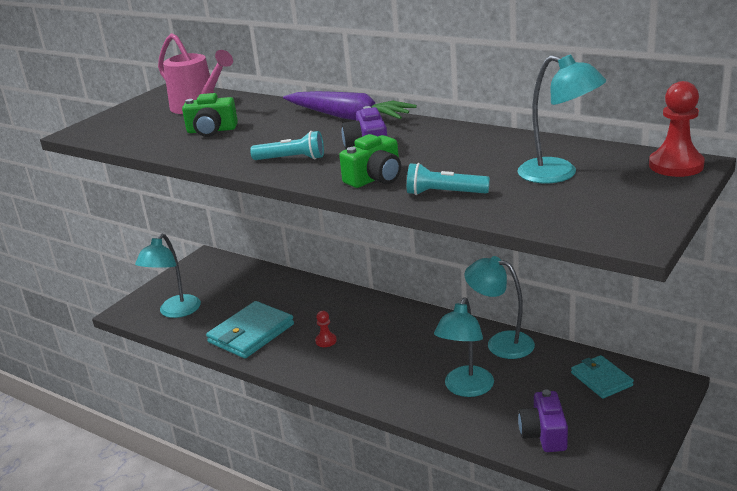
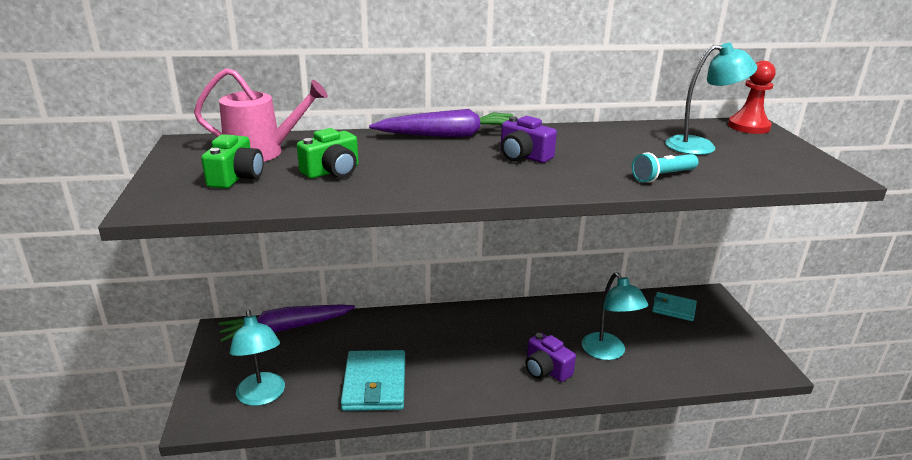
camera: 45 degrees left, 0 degrees up
turquoise flashlight [250,131,324,160] -> none
red pawn [315,311,337,347] -> none
green camera [339,134,401,188] -> green camera moved to [201,134,264,189]
turquoise lamp [464,256,535,359] -> none
purple camera [518,389,568,452] -> purple camera moved to [525,332,576,382]
none -> purple carrot [219,304,355,342]

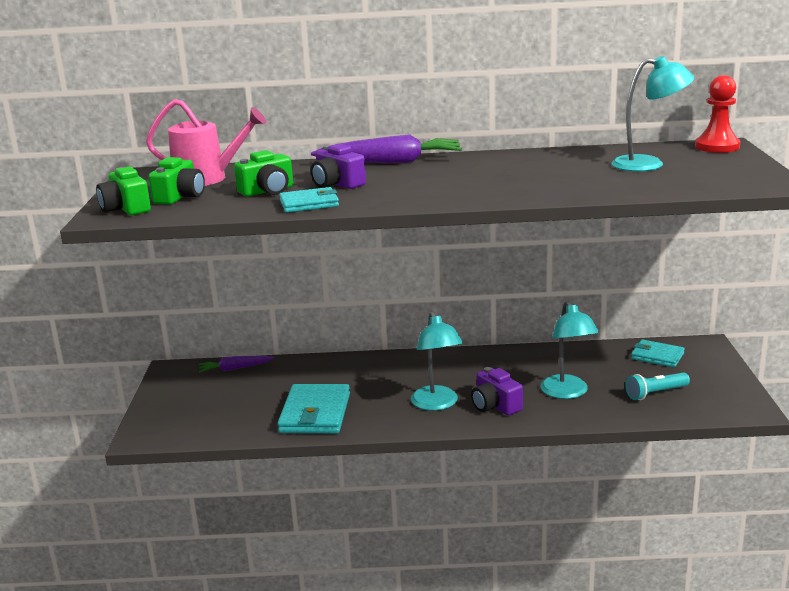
camera: 10 degrees right, 5 degrees down
purple carrot [219,304,355,342] -> purple carrot [199,356,274,372], size x0.55
turquoise lamp [230,310,285,406] -> turquoise lamp moved to [411,311,463,411]
purple camera [501,116,557,163] -> purple camera moved to [311,144,366,189]
turquoise flashlight [632,152,699,183] -> turquoise flashlight moved to [625,373,690,400]
none -> green camera [96,167,151,215]
none -> turquoise wallet [279,187,339,213]

